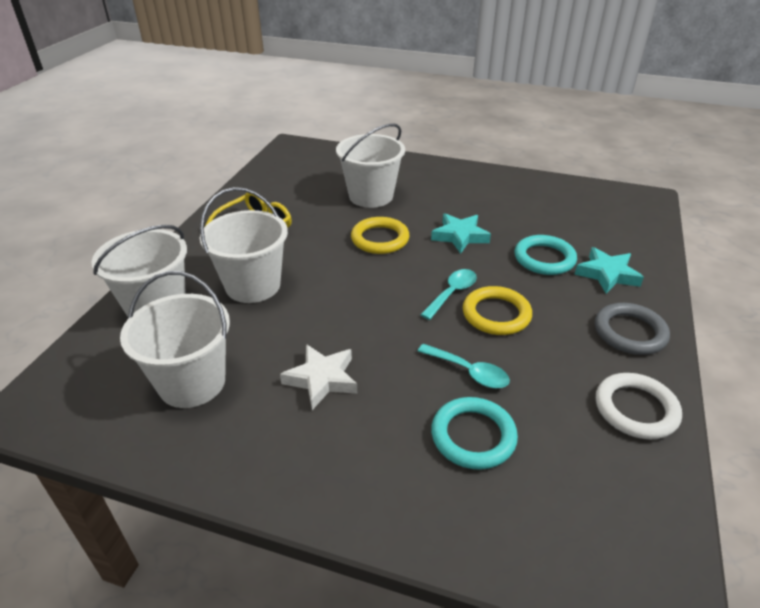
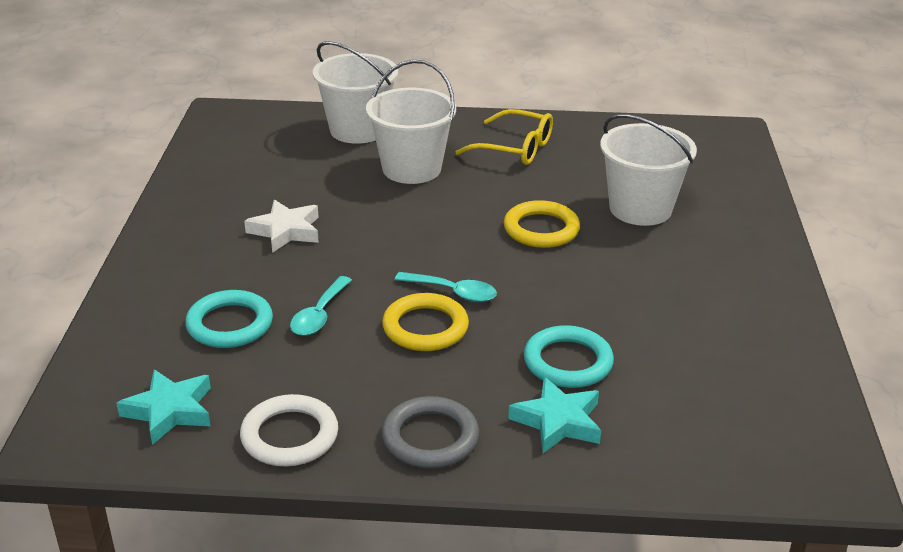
camera: 75 degrees right, 5 degrees down
white bucket [120,271,230,408] -> none
turquoise star [431,213,491,254] -> turquoise star moved to [116,369,211,445]

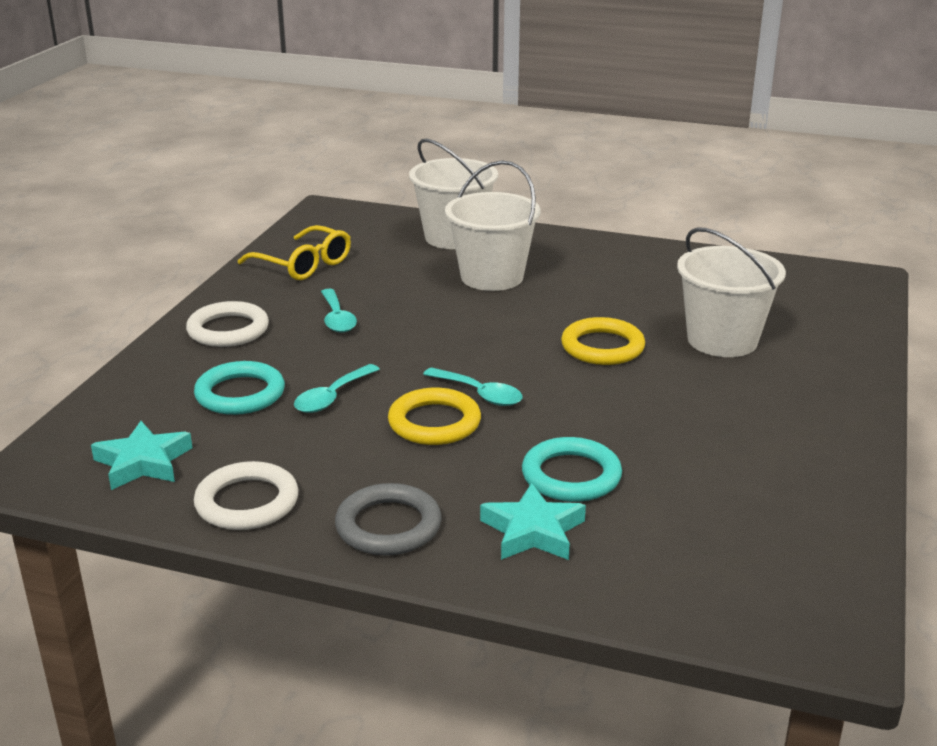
camera: 15 degrees right, 5 degrees down
white star [244,200,319,253] -> turquoise spoon [321,288,357,333]
yellow glasses [455,109,553,165] -> yellow glasses moved to [238,225,351,280]
none -> white ring [186,301,269,347]

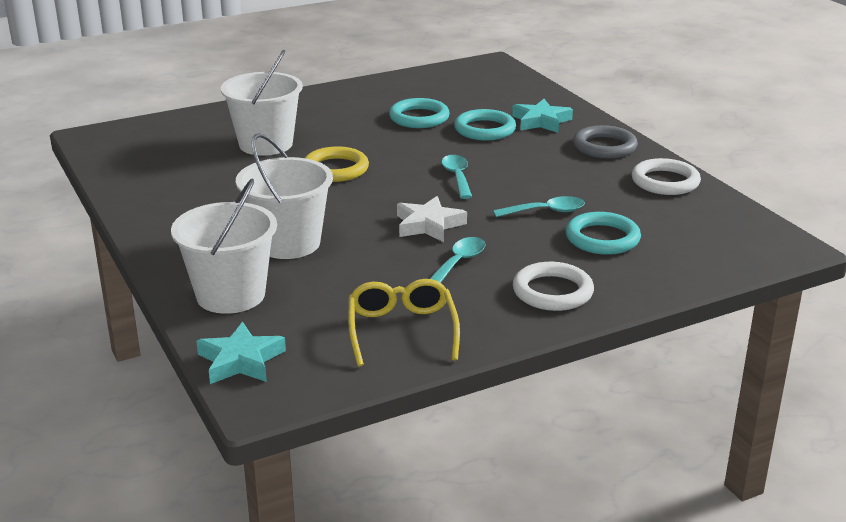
camera: 135 degrees left, 0 degrees up
turquoise star [91,421,192,490] -> turquoise star moved to [196,322,286,384]
yellow ring [388,388,481,445] -> none
none -> turquoise ring [389,98,450,128]
none -> white star [397,196,467,242]

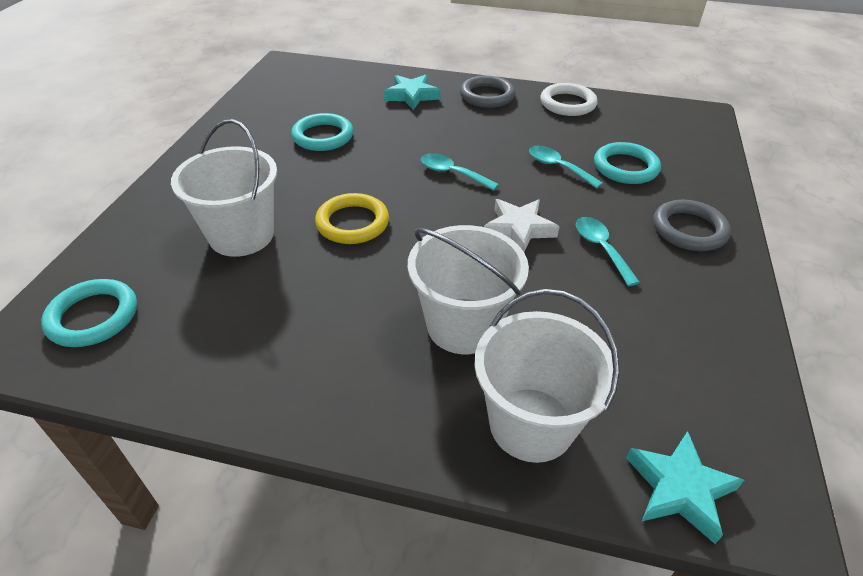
camera: 50 degrees left, 15 degrees up
yellow glasses [348,279,460,367] -> none
turquoise ring [454,109,516,140] -> turquoise ring moved to [41,279,137,347]
turquoise spoon [493,196,585,217] -> turquoise spoon turned 75 degrees counterclockwise [529,146,603,189]
white ring [513,262,594,311] -> grey ring [653,200,731,251]

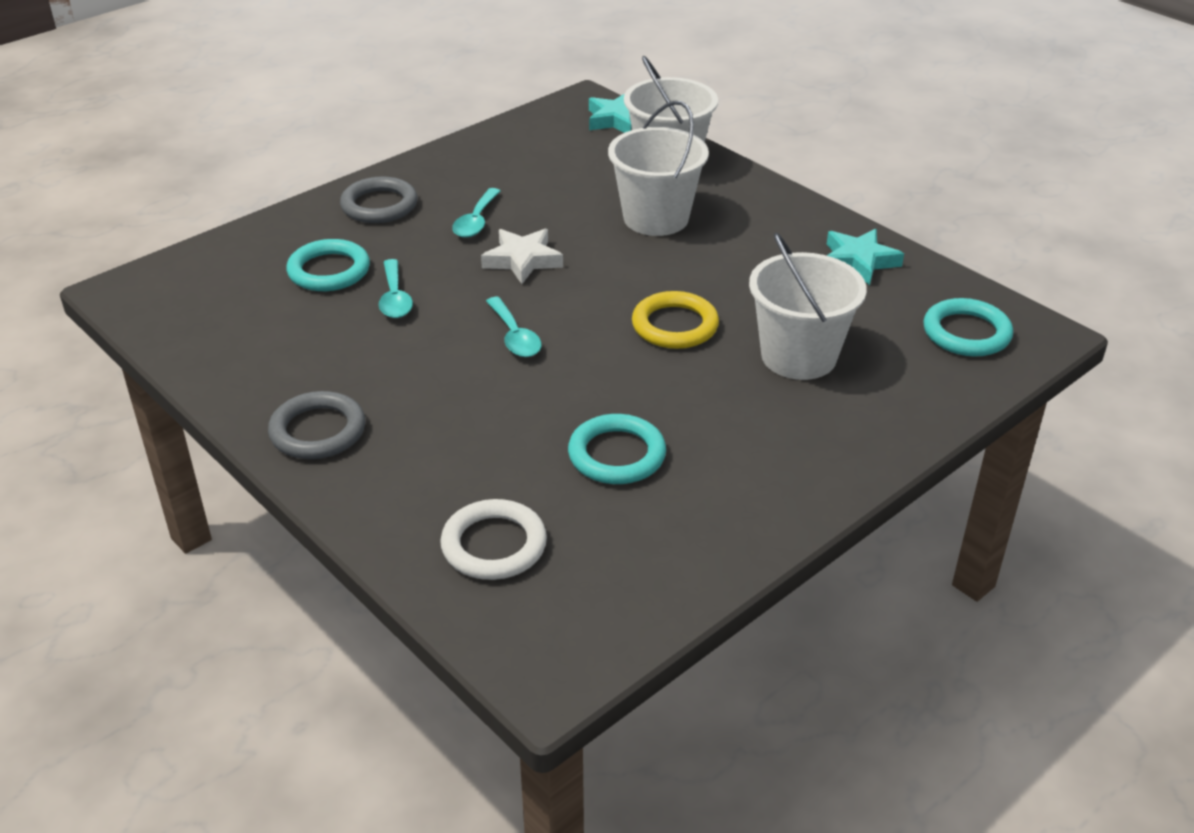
camera: 145 degrees left, 5 degrees down
turquoise star [384,75,440,110] -> turquoise star moved to [827,229,904,285]
white ring [540,83,598,116] -> white ring moved to [440,499,547,580]

